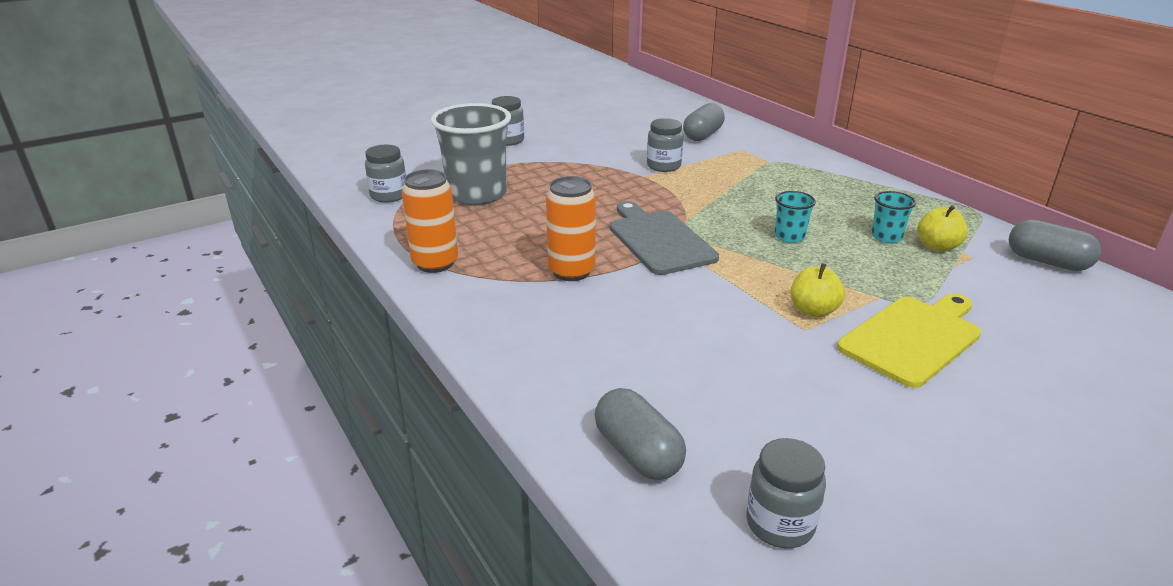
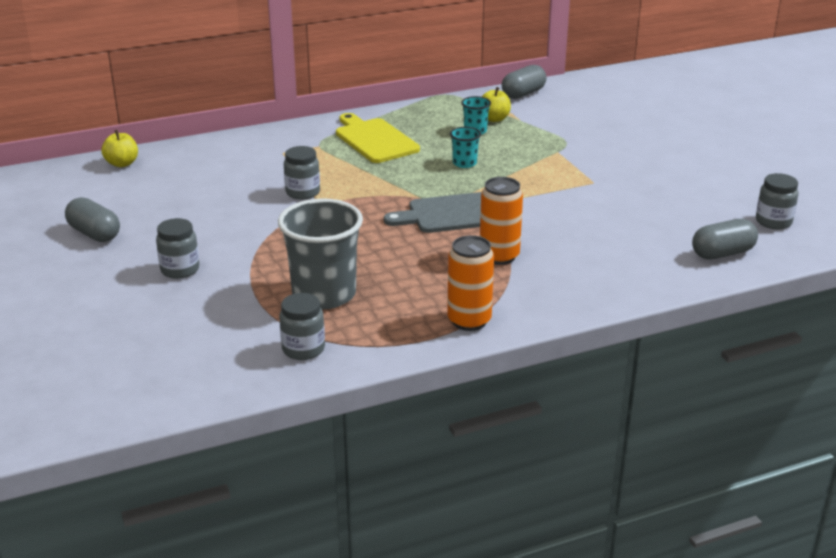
camera: 80 degrees left, 0 degrees up
grey capsule [683,103,725,141] -> grey capsule moved to [65,197,120,242]
yellow apple [790,263,845,318] -> yellow apple moved to [101,130,138,167]
yellow cutting board [837,293,981,388] -> yellow cutting board moved to [336,113,420,163]

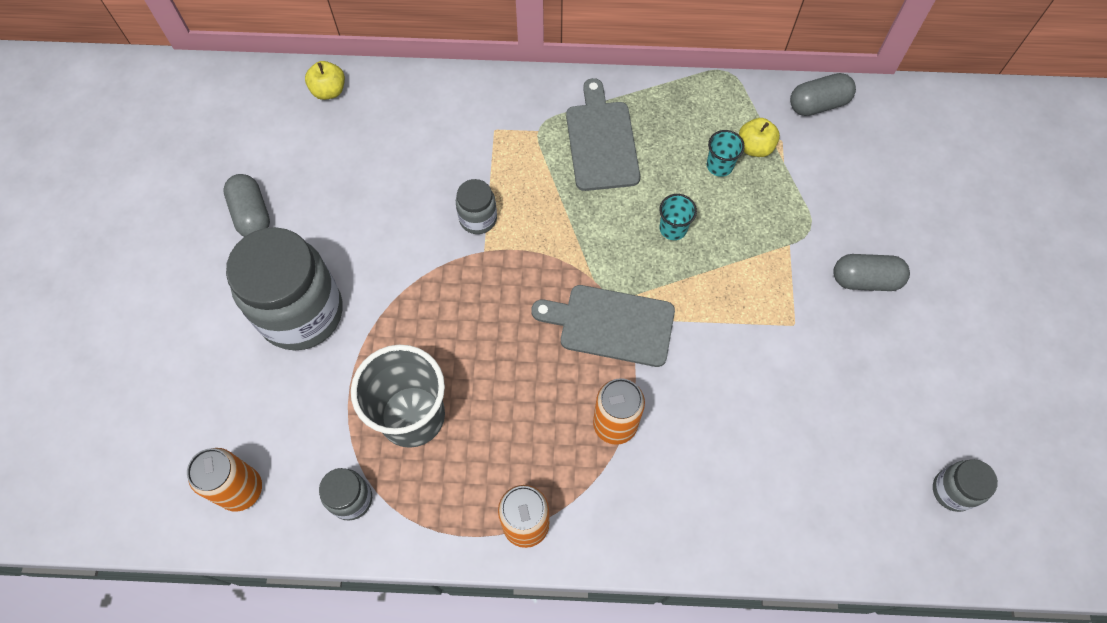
camera: 25 degrees right, 35 degrees up
grey jar [156,218,199,279] -> grey jar [226,227,343,350], size x2.16
yellow cutting board [336,113,420,163] -> grey cutting board [566,78,640,191]
grey capsule [692,219,758,260] -> grey capsule moved to [833,254,910,291]
none -> orange can [187,448,262,512]

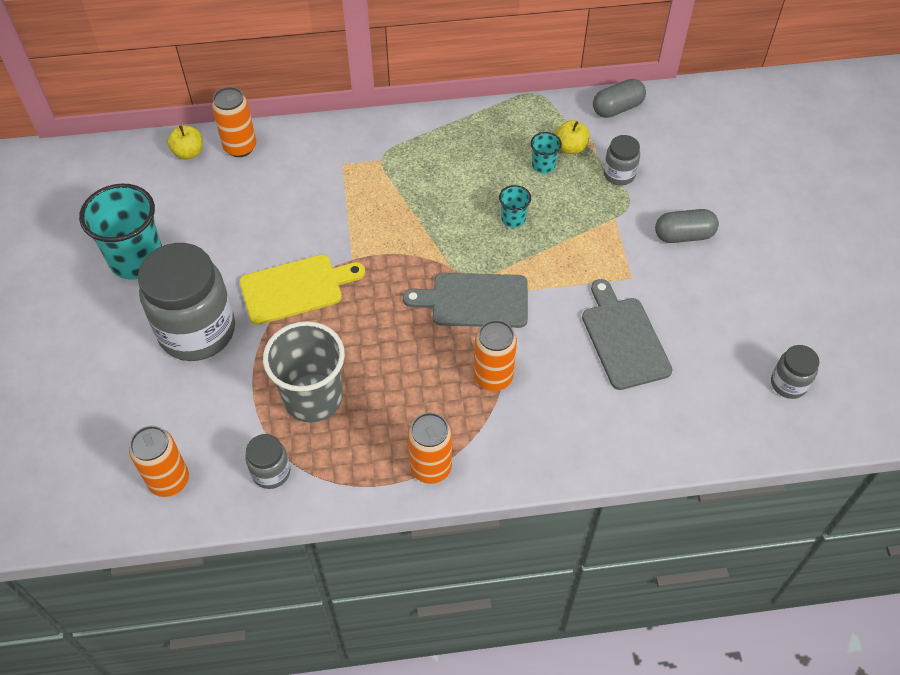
camera: 10 degrees left, 10 degrees down
grey capsule [223,174,270,237] -> turquoise cup [79,183,162,280]
grey jar [456,179,497,234] -> grey jar moved to [603,135,640,185]
grey cutting board [566,78,640,191] -> grey cutting board moved to [582,279,673,390]
none -> orange can [212,87,256,157]
none -> yellow cutting board [239,254,365,325]

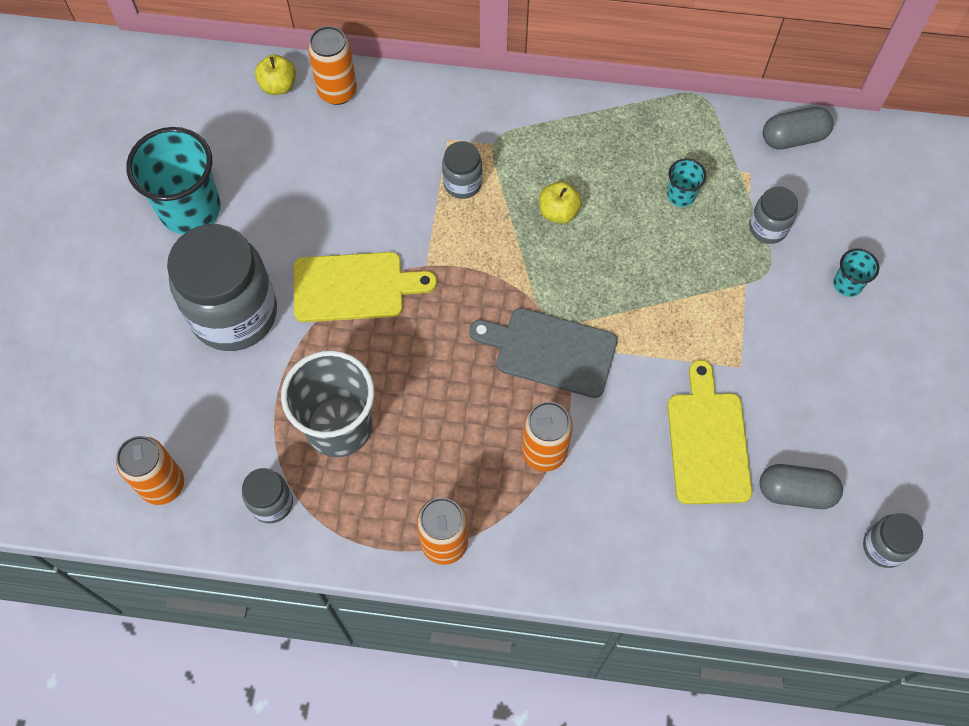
camera: 15 degrees right, 10 degrees up
turquoise cup [499,185,531,228] -> turquoise cup moved to [833,248,879,297]
yellow apple [555,120,590,154] -> yellow apple moved to [539,182,582,224]
grey cutting board [582,279,673,390] -> yellow cutting board [667,360,752,504]
grey capsule [655,209,719,243] -> grey capsule moved to [759,464,843,509]
none -> grey jar [442,141,482,199]

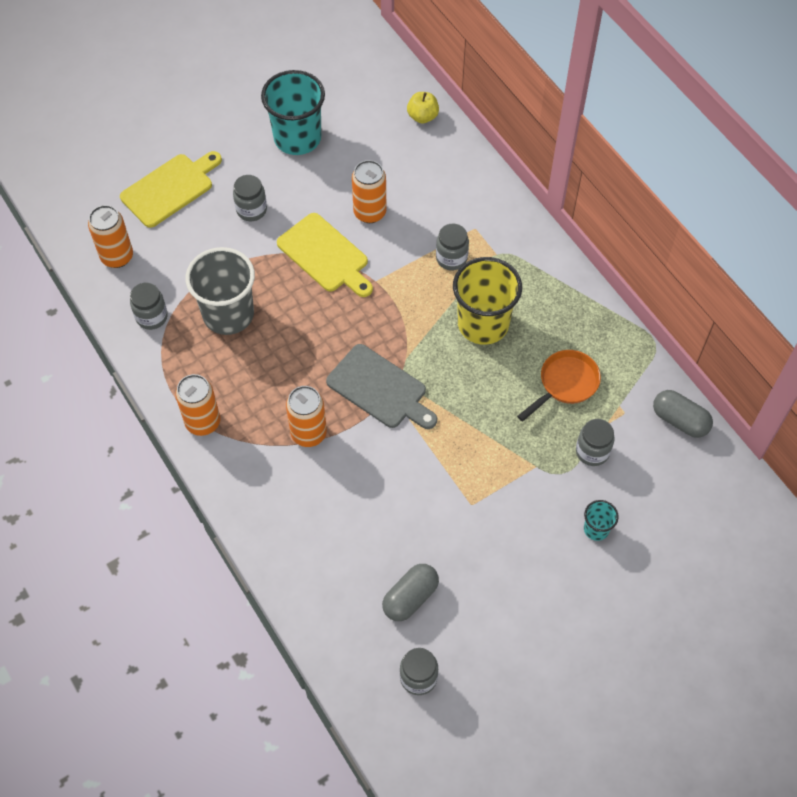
camera: 50 degrees right, 5 degrees down
grey jar [167,224,277,351] -> grey jar [233,175,267,221], size x0.46
orange can [308,26,357,105] -> orange can moved to [352,160,387,223]
grey cutting board [469,308,618,398] -> grey cutting board turned 150 degrees clockwise [326,344,437,429]
yellow apple [539,182,582,224] -> yellow cup [453,257,522,345]
turquoise cup [667,158,706,207] -> orange pan [517,350,601,421]
yellow cutting board [667,360,752,504] -> yellow cutting board moved to [120,151,222,228]
grey capsule [759,464,843,509] -> grey capsule turned 75 degrees clockwise [382,564,439,621]

